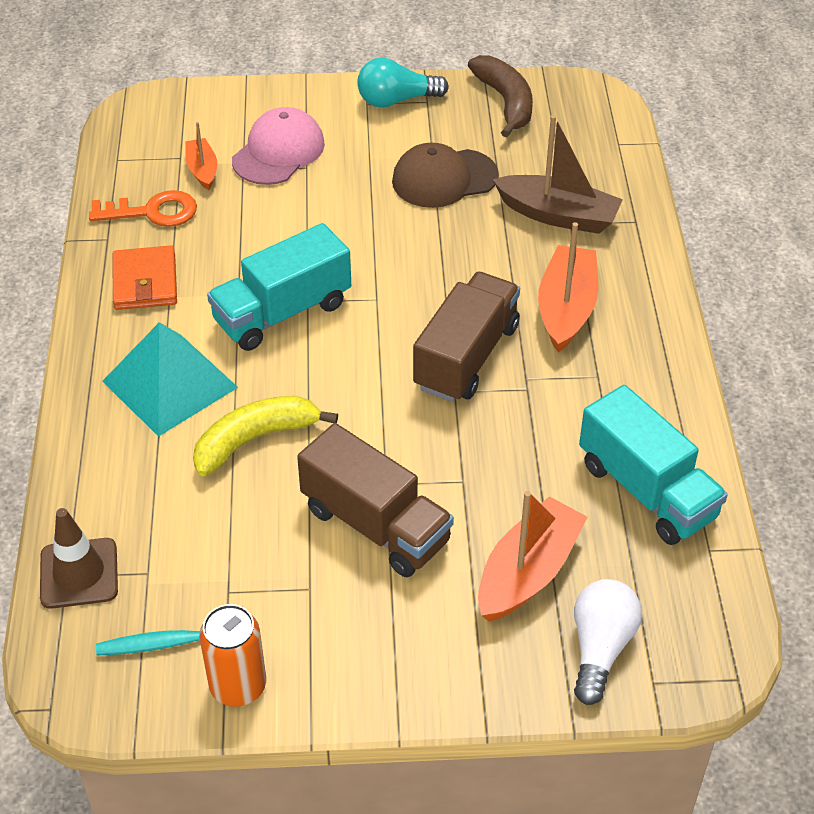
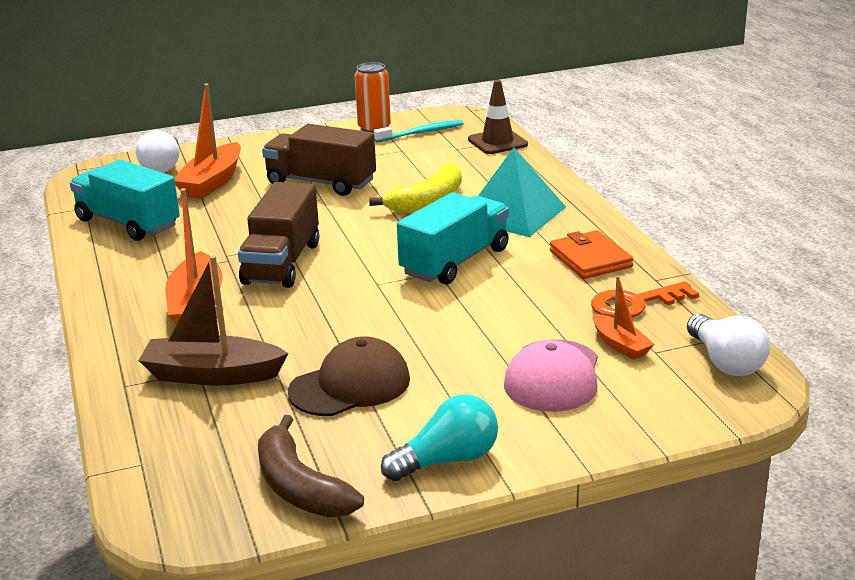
camera: 165 degrees right, 20 degrees down
none -> white light bulb [687,314,770,376]

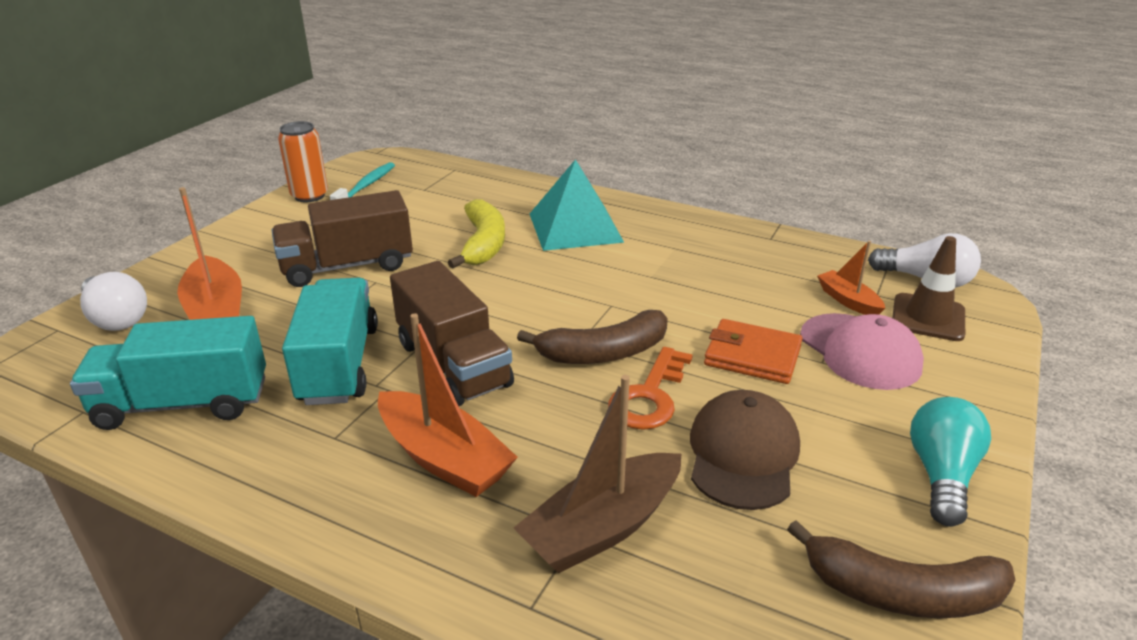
camera: 45 degrees left, 5 degrees up
turquoise truck [397,192,509,285] -> turquoise truck moved to [282,278,378,405]
brown traffic cone [468,80,528,154] -> brown traffic cone moved to [892,236,965,341]
orange wallet [550,230,633,279] -> orange wallet moved to [704,319,802,384]
orange key [591,281,699,318] -> orange key moved to [608,347,693,430]
orange boat [593,276,654,360] -> orange boat turned 135 degrees counterclockwise [817,241,885,315]
none -> brown banana [517,310,668,364]

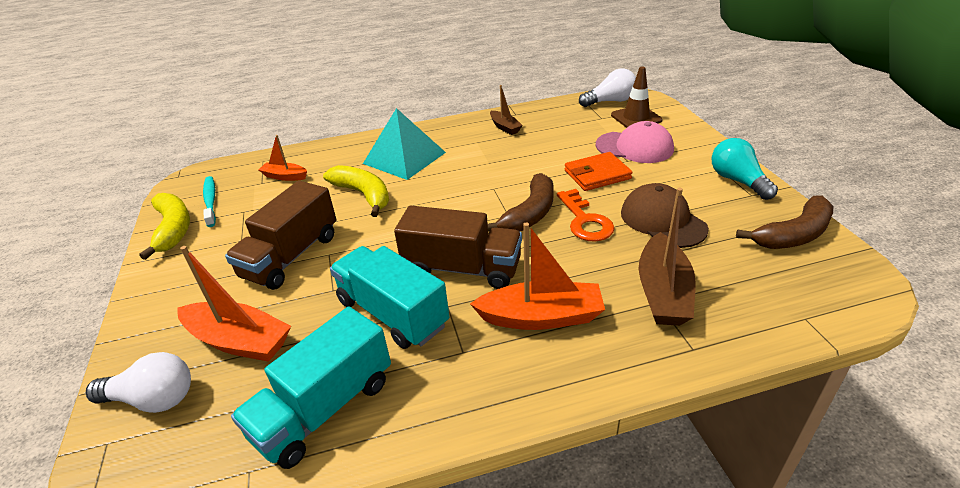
camera: 40 degrees left, 5 degrees up
orange can [278,121,328,202] -> yellow banana [139,193,190,260]
orange boat [817,241,885,315] -> orange boat moved to [258,135,307,181]
none -> brown boat [490,85,523,135]

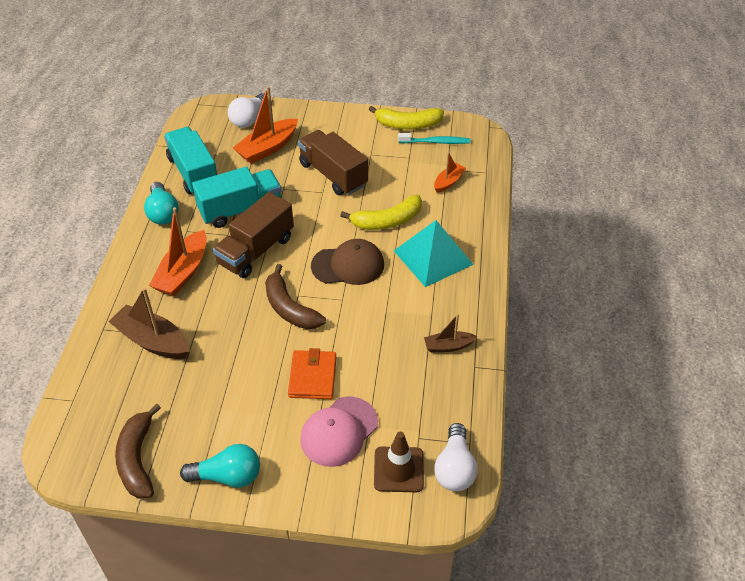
camera: 110 degrees right, 10 degrees up
orange key [557,189,614,242] -> none
brown cap [621,183,709,248] -> brown cap moved to [311,239,384,285]
none -> turquoise light bulb [144,182,179,225]

